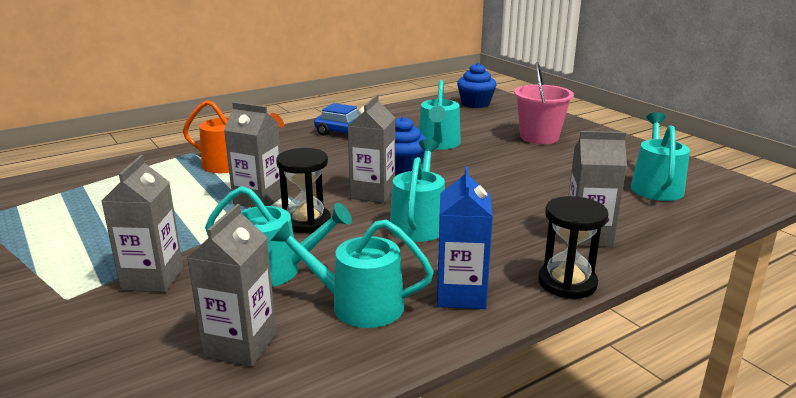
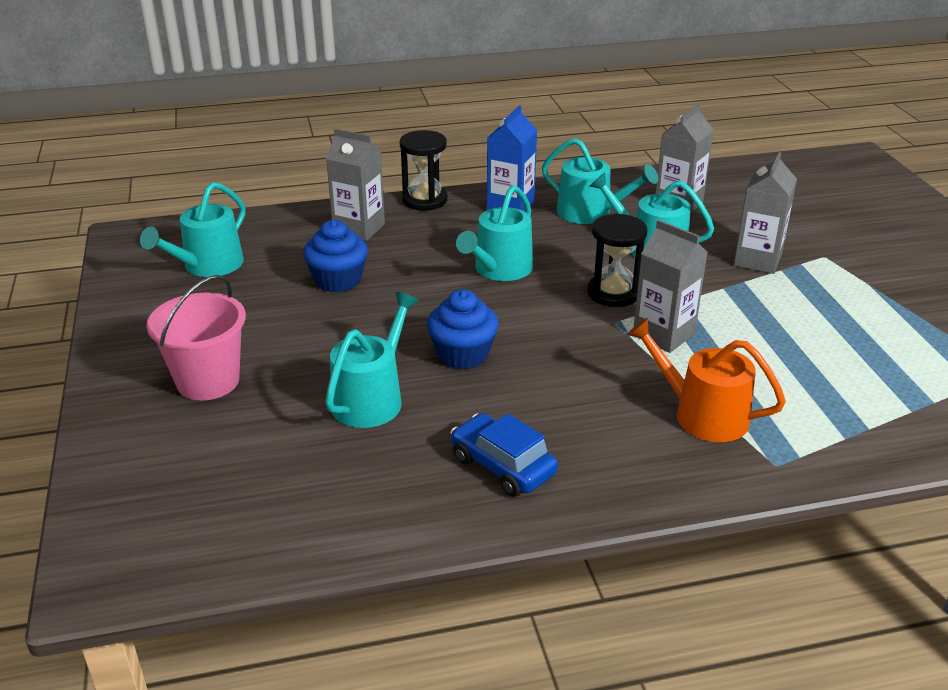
camera: 160 degrees left, 10 degrees up
grey carton [348,95,395,203] -> none
blue cupcake [457,63,497,108] -> blue cupcake moved to [303,220,368,293]

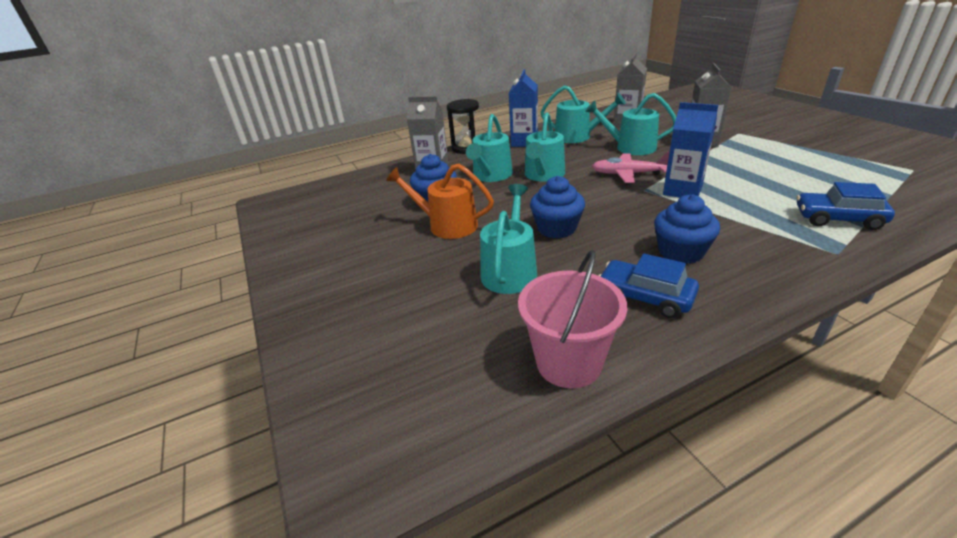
camera: 10 degrees left, 0 degrees up
turquoise watering can [140,182,246,277] -> turquoise watering can moved to [466,114,513,182]
pink bucket [147,275,246,400] -> pink bucket moved to [518,250,627,388]
black hourglass [587,213,647,307] -> pink plane [592,152,669,183]
orange watering can [627,318,786,442] -> orange watering can moved to [386,164,494,239]
grey carton [634,220,708,353] -> blue carton [663,102,718,198]
none -> blue cupcake [654,194,720,264]
none -> blue car [796,182,895,230]

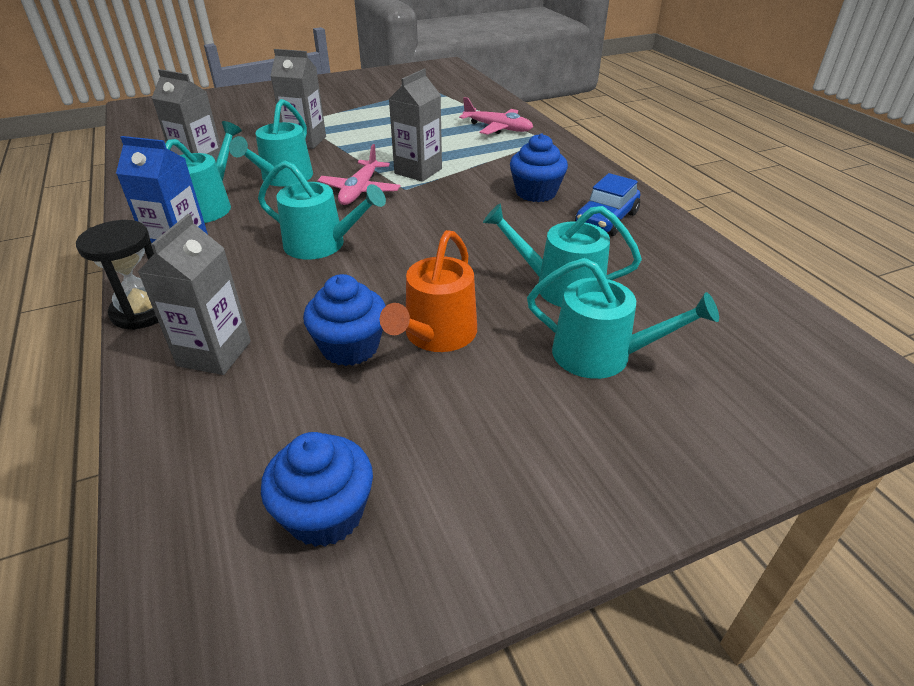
camera: 90 degrees left, 5 degrees up
turquoise watering can [466,114,513,182] -> turquoise watering can moved to [527,258,719,379]
pink bucket [518,250,627,388] -> none
blue cupcake [530,176,585,239] -> blue cupcake moved to [261,432,373,547]
blue carton [663,102,718,198] -> grey carton [389,69,442,182]
blue car [796,182,895,230] -> pink plane [459,97,533,135]

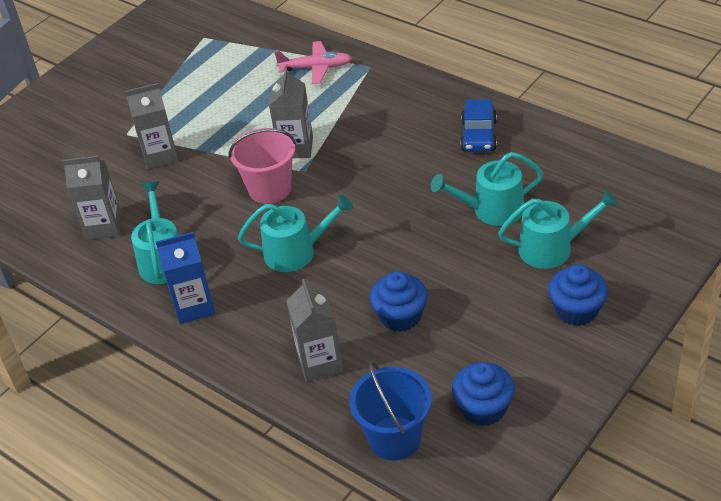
camera: 25 degrees left, 5 degrees up
black hourglass [76,220,159,330] -> none
turquoise watering can [229,99,313,187] -> none
pink plane [317,144,400,205] -> pink bucket [229,128,296,204]
orange watering can [380,230,477,352] -> none
blue cupcake [510,133,568,202] -> blue cupcake moved to [548,264,608,326]
none -> blue bucket [349,361,432,460]

